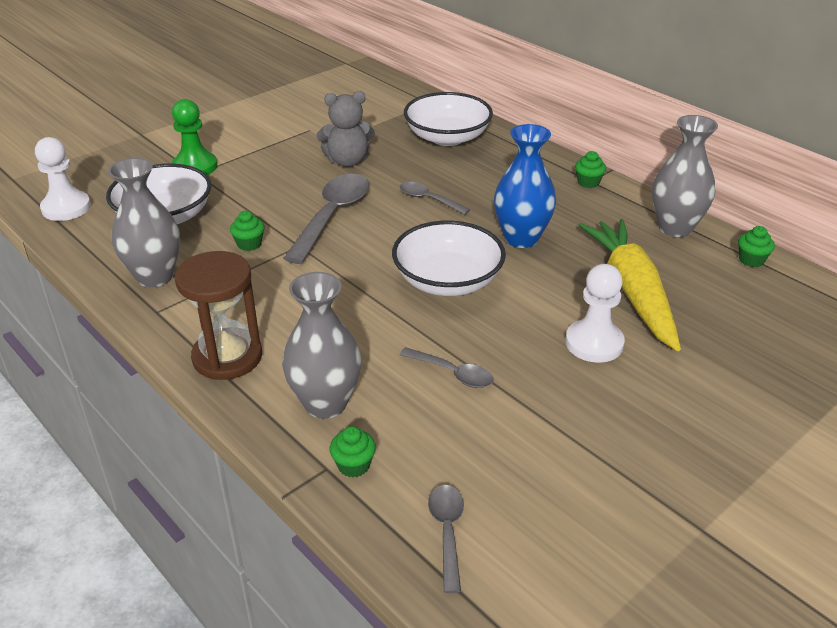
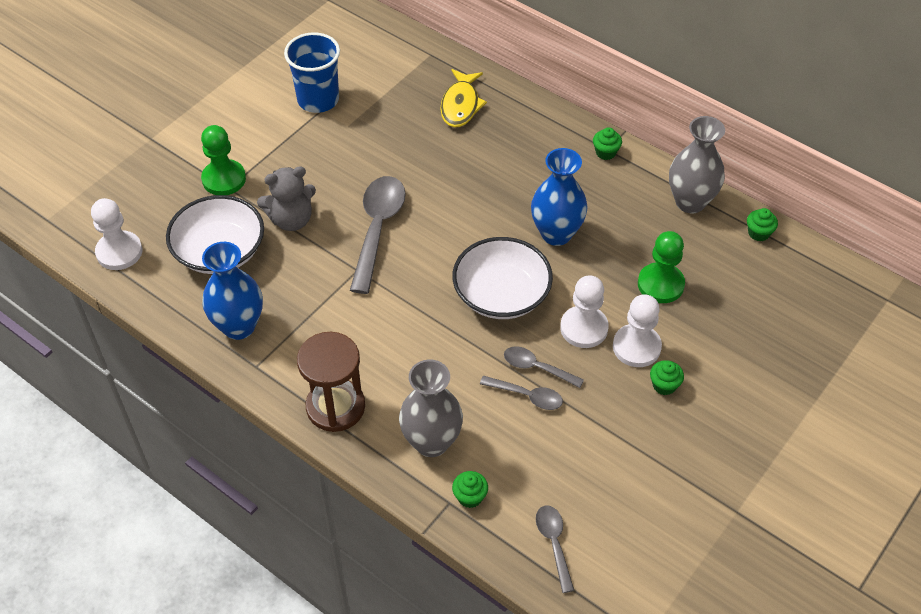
camera: 10 degrees left, 15 degrees up
grey vase [108,158,180,287] -> blue vase [202,242,263,340]
green cupcake [230,211,265,251] -> green cupcake moved to [650,360,684,395]
grey teddy bear [317,91,375,167] -> grey teddy bear moved to [257,166,316,231]
grey spoon [400,182,470,215] -> grey spoon moved to [504,346,584,388]
white bowl [404,92,493,146] -> yellow fish [440,69,487,127]
yellow carrot [579,219,681,351] -> green pawn [638,231,685,303]
none -> blue cup [284,32,340,113]
none -> white pawn [560,275,609,348]

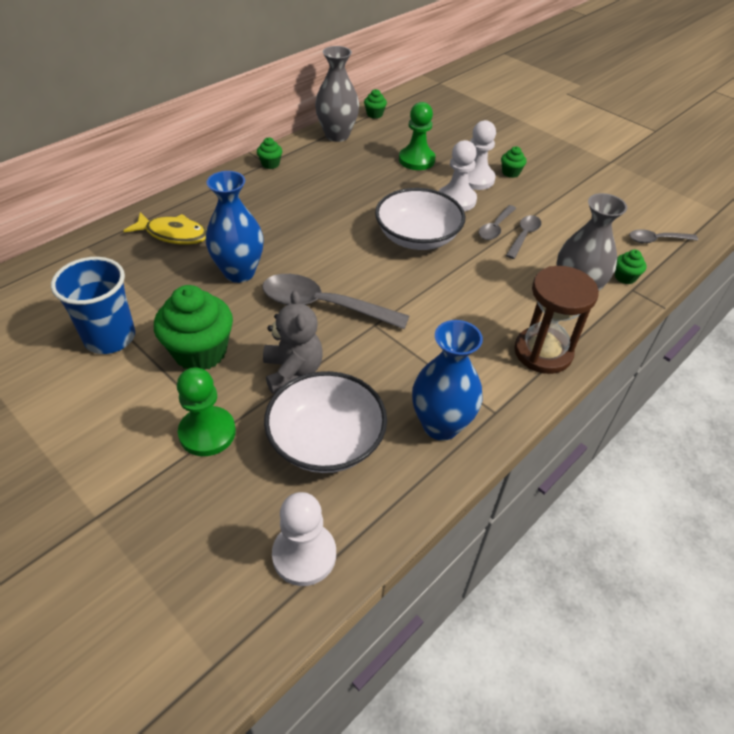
camera: 85 degrees left, 5 degrees down
blue vase [531,148,587,246] -> blue vase moved to [206,171,264,283]
none -> green cupcake [154,285,233,370]

